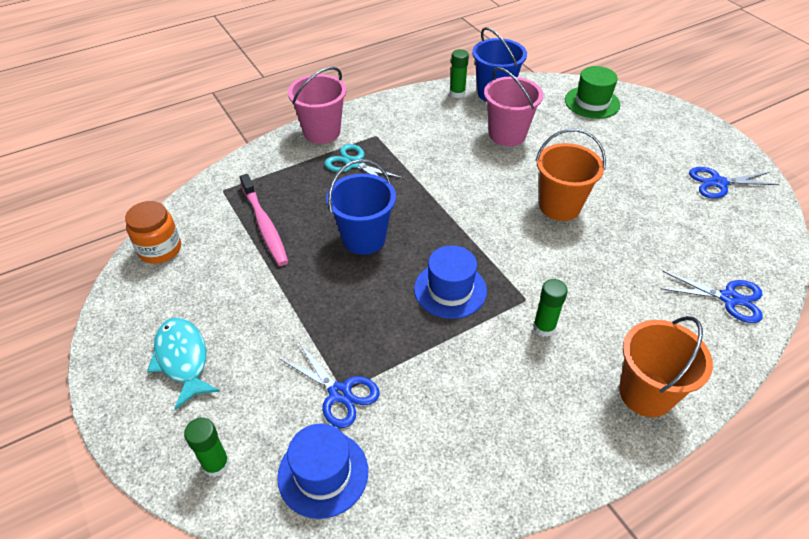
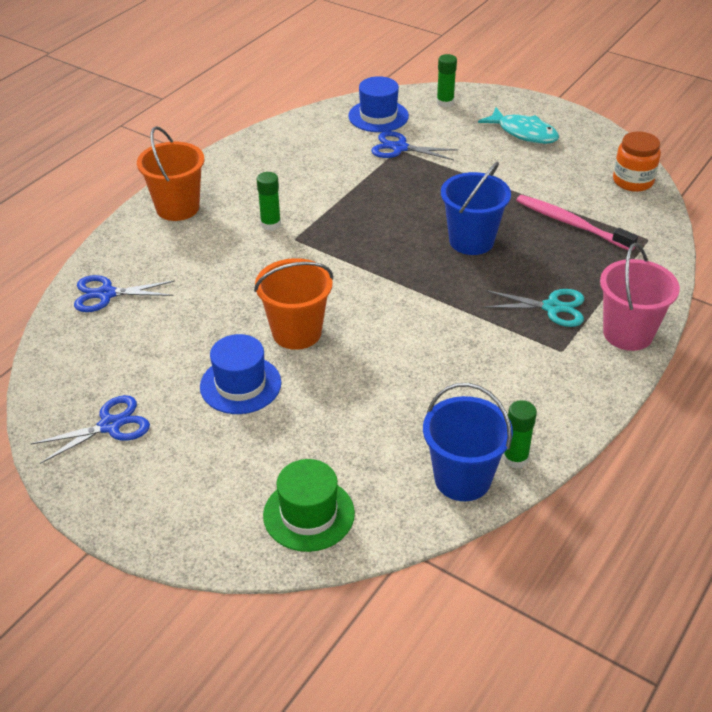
camera: 155 degrees right, 5 degrees down
blue hat [414,245,487,319] -> blue hat moved to [200,334,281,414]
pink bucket [484,67,543,146] -> none

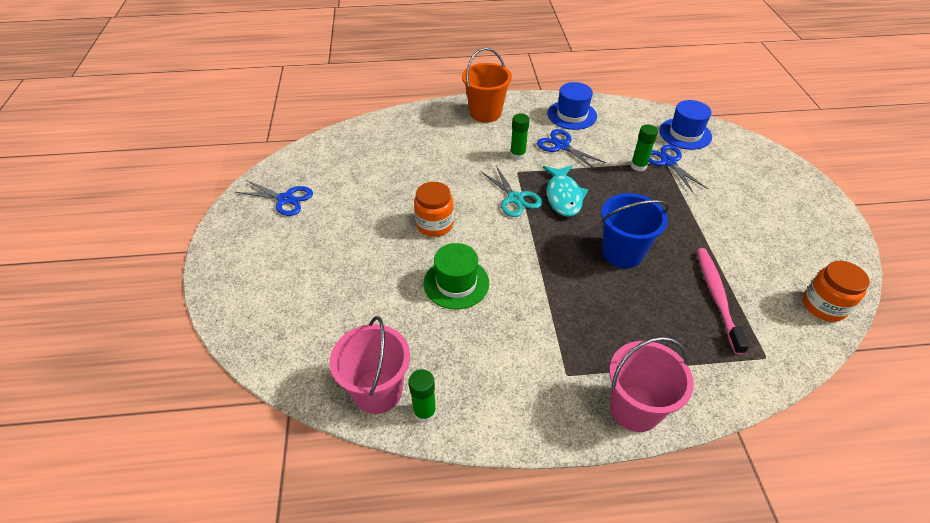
camera: 50 degrees right, 5 degrees up
blue scissors [74,275,175,312] -> blue scissors moved to [537,129,606,170]
blue hat [200,334,281,414] -> blue hat moved to [548,82,597,130]
orange bucket [254,258,333,350] -> orange jar [414,182,454,237]
green hat [263,459,355,552] -> green hat moved to [424,243,489,310]
blue bucket [423,383,513,501] -> pink bucket [329,316,410,414]
green glue stick [437,54,457,107] -> green glue stick moved to [631,125,658,172]
turquoise fish [478,107,559,144] -> turquoise fish moved to [543,165,588,217]
turquoise scissors [483,289,584,327] -> turquoise scissors moved to [481,166,542,217]

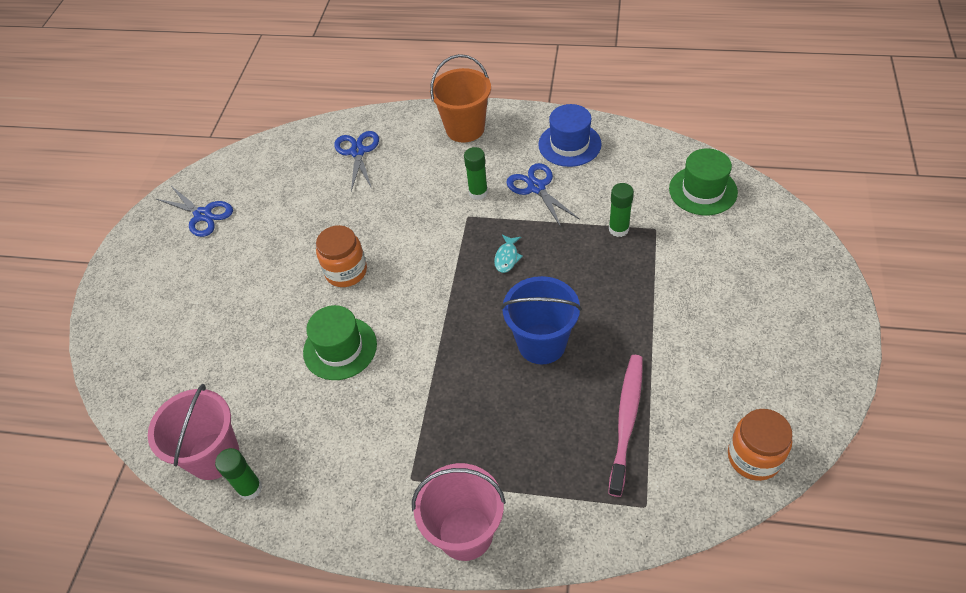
camera: 20 degrees right, 5 degrees up
turquoise scissors [481,166,542,217] -> none
turquoise fish [543,165,588,217] -> turquoise fish [494,234,523,273], size x0.53
blue scissors [648,145,708,193] -> blue scissors moved to [334,131,379,191]
blue hat [659,100,712,150] -> green hat [669,149,738,215]

